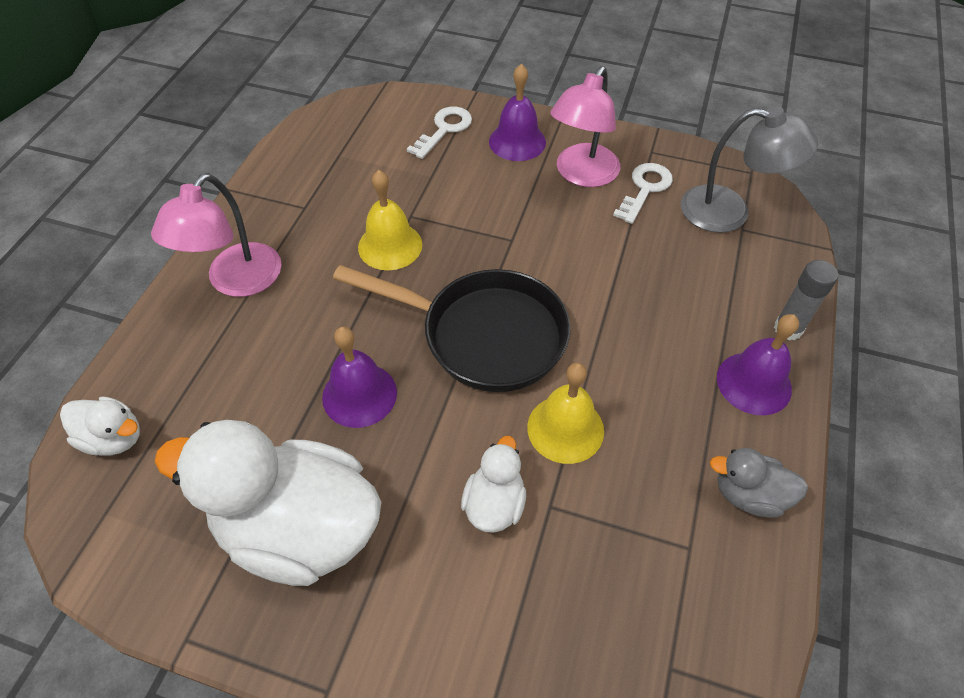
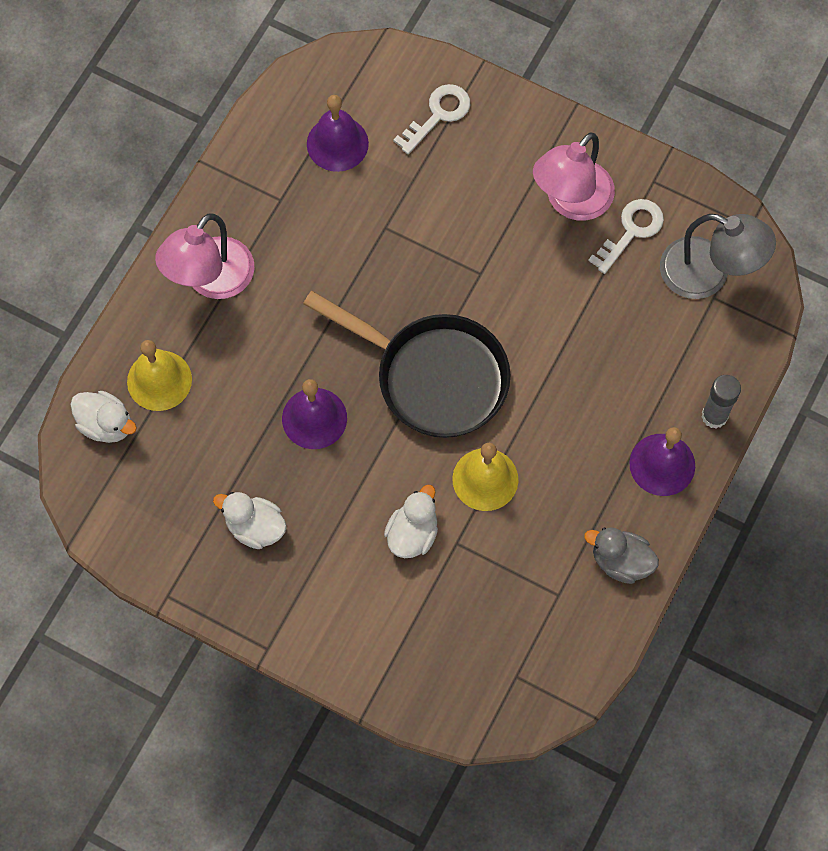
camera: 10 degrees right, 15 degrees up
white duck [154,420,381,586] -> white duck [213,492,287,549], size x0.47
yellow bell [358,170,422,270] -> yellow bell moved to [127,340,192,411]
purple bell [489,64,546,161] -> purple bell moved to [307,95,369,172]

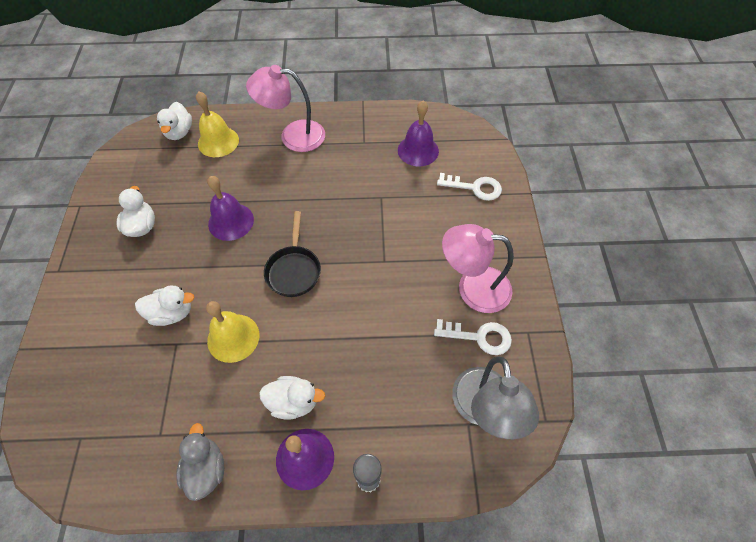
camera: 60 degrees right, 10 degrees down
black pan [303,291,511,438] -> black pan [264,211,321,297], size x0.58
none -> white duck [259,376,325,420]

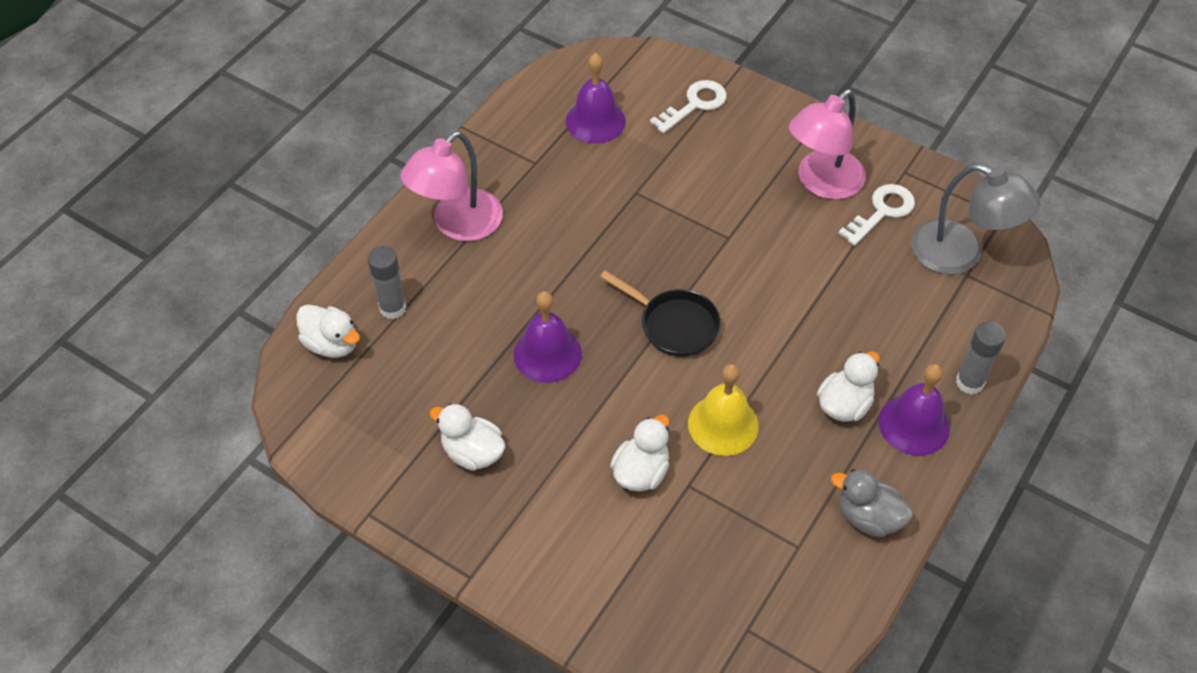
camera: 55 degrees left, 5 degrees down
yellow bell [196,92,239,157] -> grey glue stick [367,246,406,319]

